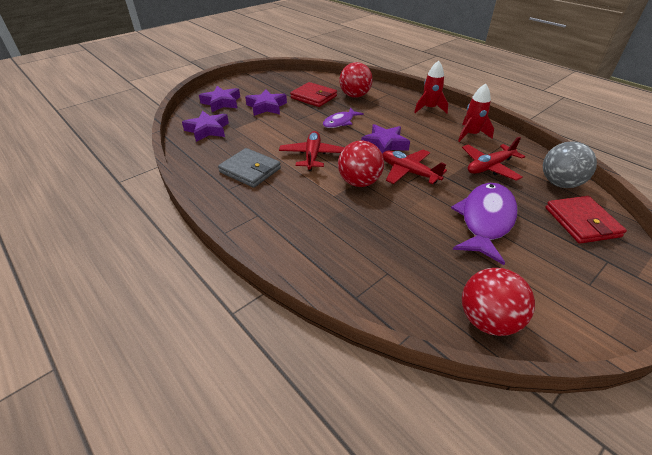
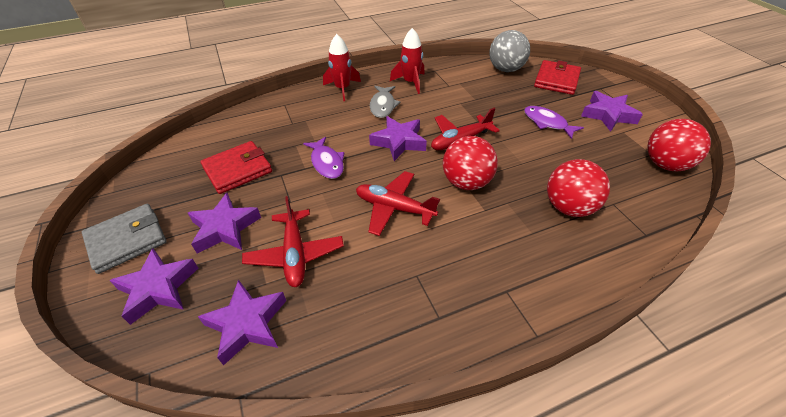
camera: 70 degrees left, 5 degrees up
grey wallet [218,148,281,188] -> grey wallet moved to [82,204,167,274]
red ball [339,62,373,98] -> red ball moved to [547,159,610,217]
purple fish [451,183,517,265] -> purple fish [524,106,584,139], size x0.57
red plane [462,137,525,181] -> red plane moved to [242,196,344,287]
red wallet [545,196,627,244] -> red wallet turned 75 degrees counterclockwise [534,60,581,95]
none -> grey fish [370,86,400,118]
none -> purple star [581,91,643,132]

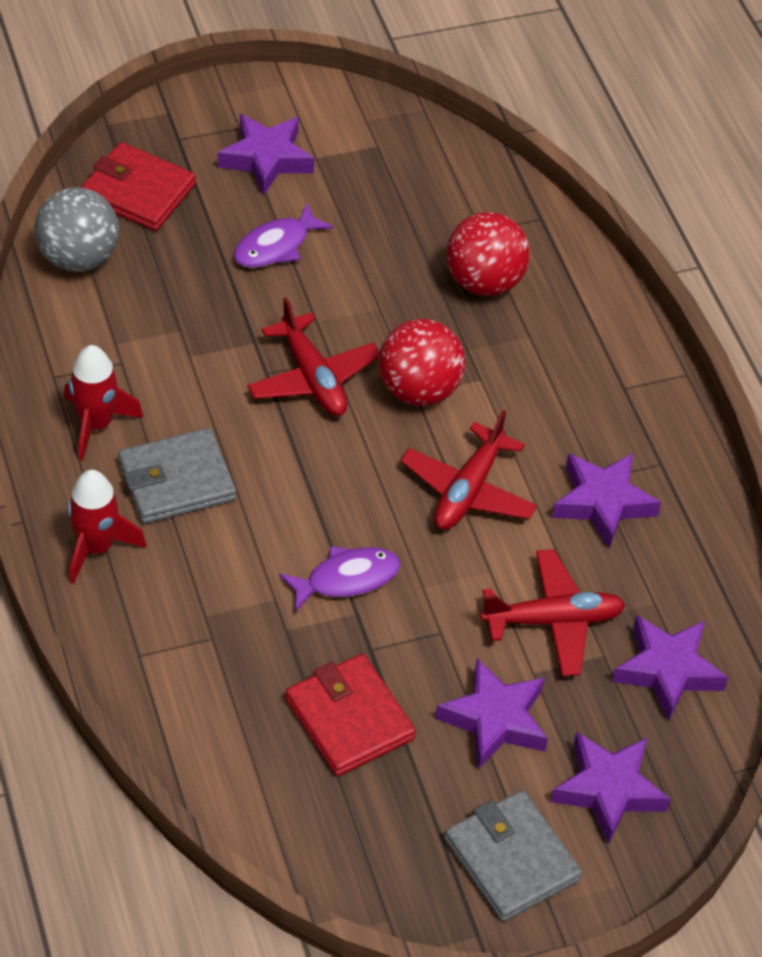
camera: 90 degrees left, 5 degrees up
purple star [369,116,427,161] -> purple star moved to [552,453,661,549]
grey fish [370,86,400,118] -> grey wallet [118,428,236,524]
red ball [647,119,711,171] -> none

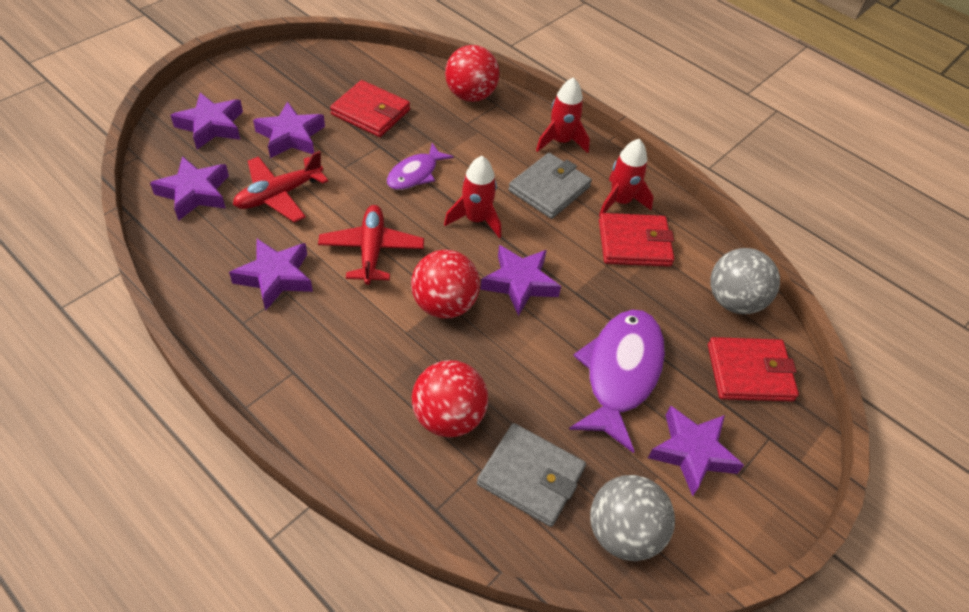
camera: 150 degrees right, 0 degrees up
purple fish [234,203,334,268] -> purple fish [569,310,665,453], size x1.75
red plane [247,297,380,416] -> purple star [480,245,561,316]
grey wallet [444,790,582,922] -> grey wallet moved to [477,423,586,527]
none -> red rocket [444,156,501,239]
none -> red ball [445,45,500,102]
none -> grey ball [590,475,675,561]
none -> red wallet [599,213,674,267]

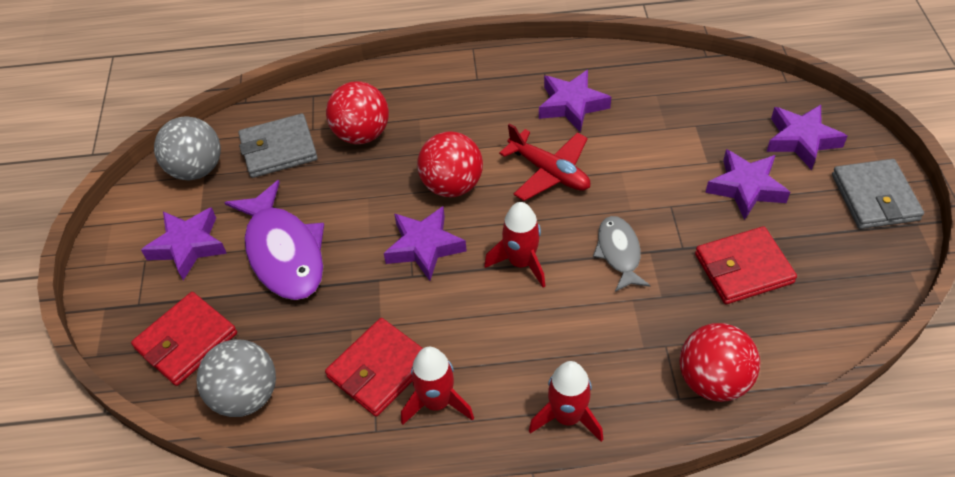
camera: 140 degrees right, 0 degrees up
purple star [150,156,229,221] -> none
red plane [233,151,328,222] -> none
purple fish [387,143,454,190] -> grey fish [593,216,651,292]
grey wallet [508,153,592,219] -> grey wallet moved to [832,159,924,229]

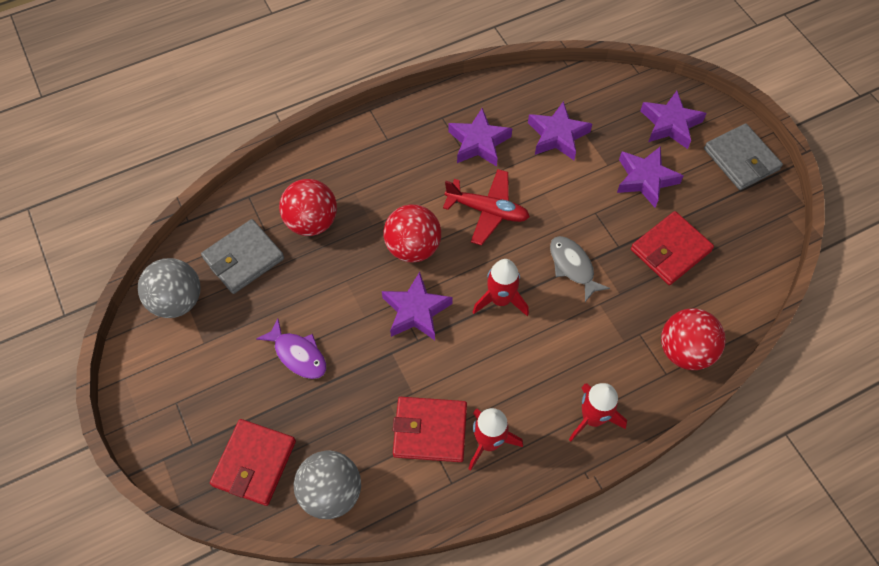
camera: 25 degrees left, 10 degrees up
purple star [141,207,227,280] -> purple star moved to [528,101,592,160]
purple fish [224,180,324,300] -> purple fish [256,318,326,379], size x0.57
red wallet [325,318,423,417] -> red wallet turned 75 degrees clockwise [393,397,467,462]

